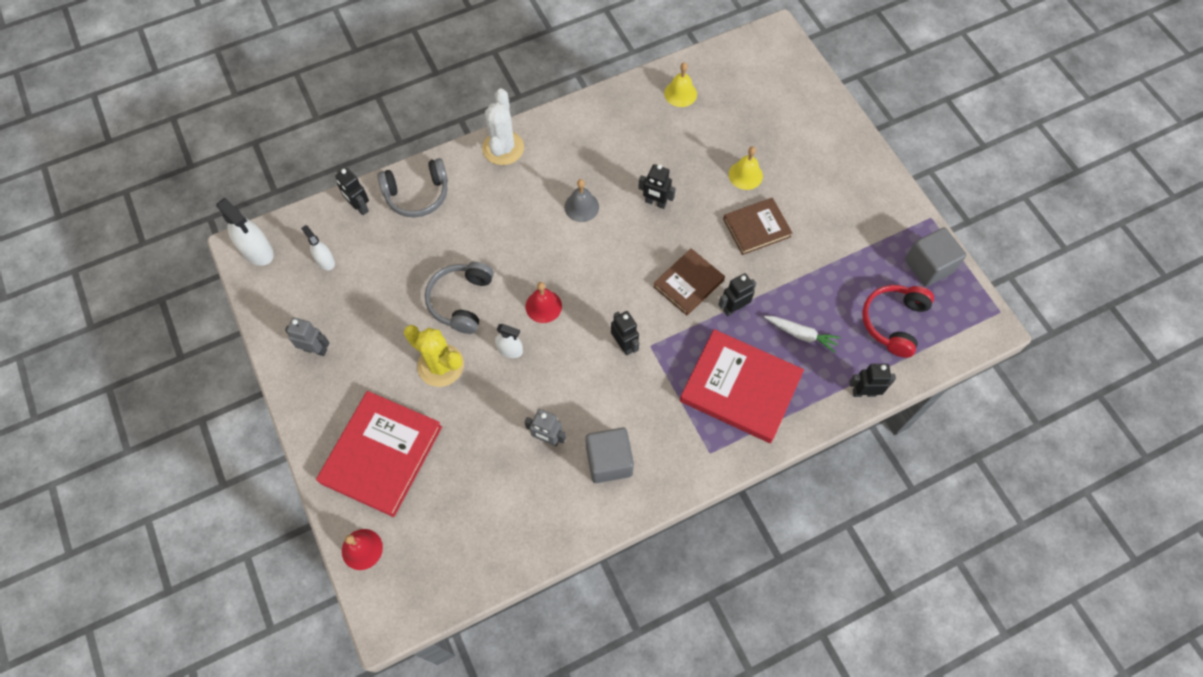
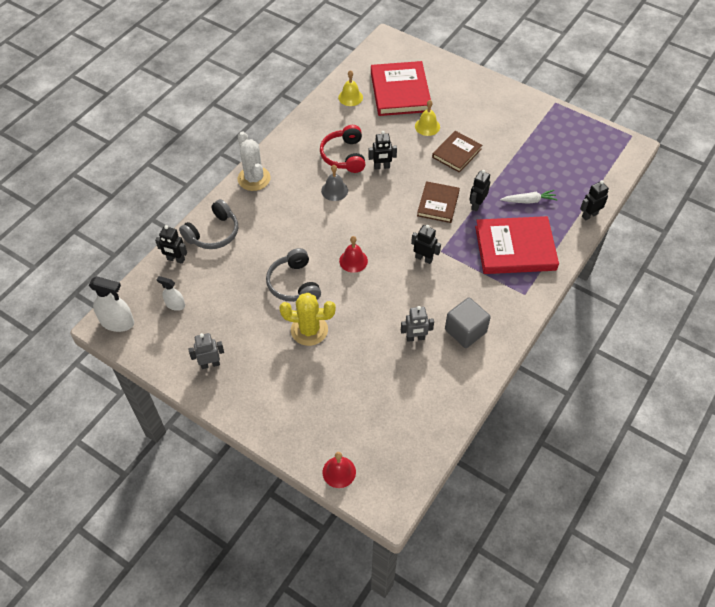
camera: 30 degrees left, 10 degrees down
red book [316,391,442,517] -> red book moved to [371,61,431,116]
white spray bottle [495,324,523,358] -> none
red headphones [862,285,934,358] -> red headphones moved to [320,125,365,173]
grey cube [905,228,967,287] -> none

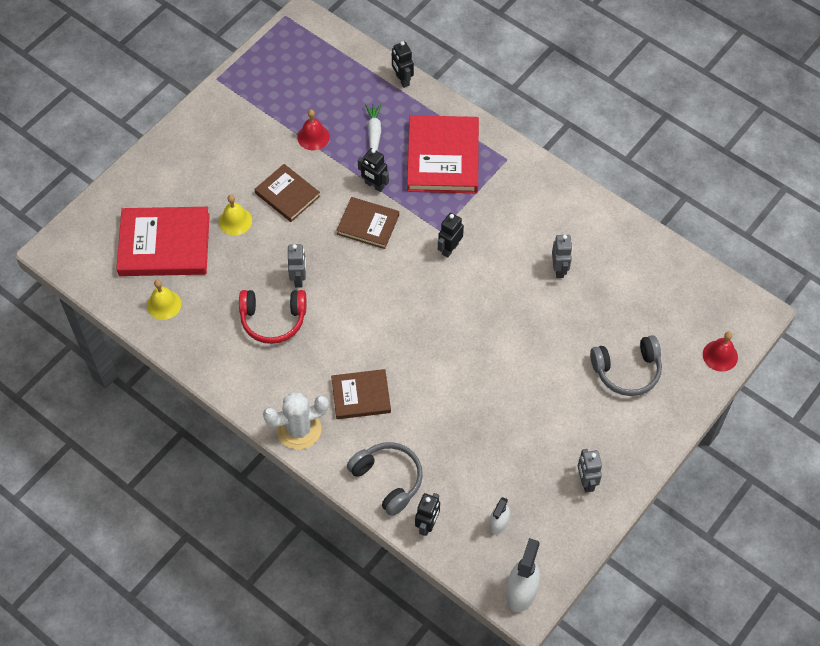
camera: 85 degrees left, 5 degrees up
grey headphones [266,248,321,302] -> grey headphones moved to [590,335,662,396]
yellow cactus [279,293,336,346] -> none
grey bell [321,165,348,201] -> none
red bell [339,236,368,273] -> red bell moved to [297,109,330,150]
black robot [368,131,397,170] -> grey robot [288,244,306,288]
grey cube [445,297,491,348] -> none
none -> brown book [331,369,391,419]

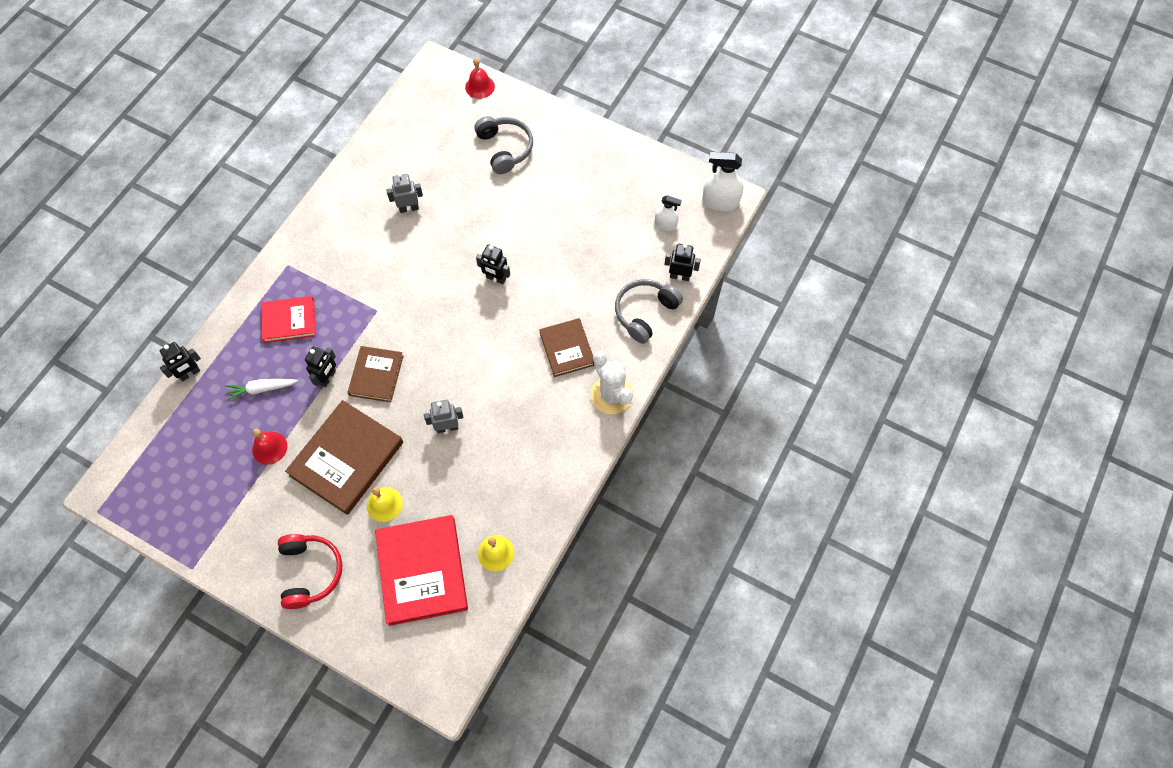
camera: 100 degrees left, 5 degrees up
red headphones [239,290,306,344] -> red headphones moved to [278,534,343,609]
brown book [255,164,320,222] -> brown book [285,400,403,515], size x1.68
red book [407,115,479,193] -> red book [261,296,316,343], size x0.60
black robot [438,213,464,258] -> black robot moved to [476,244,510,284]
grey robot [578,449,602,492] -> none

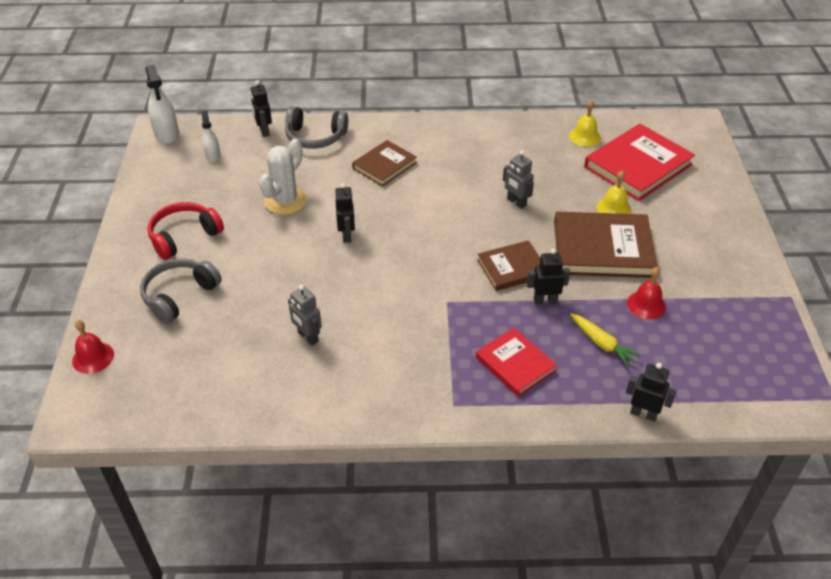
camera: 120 degrees left, 20 degrees down
white carrot [225,379,298,401] -> yellow carrot [570,313,641,367]
red headphones [278,534,343,609] -> red headphones moved to [147,202,224,260]
white cactus [591,351,633,414] -> white cactus moved to [259,139,307,215]

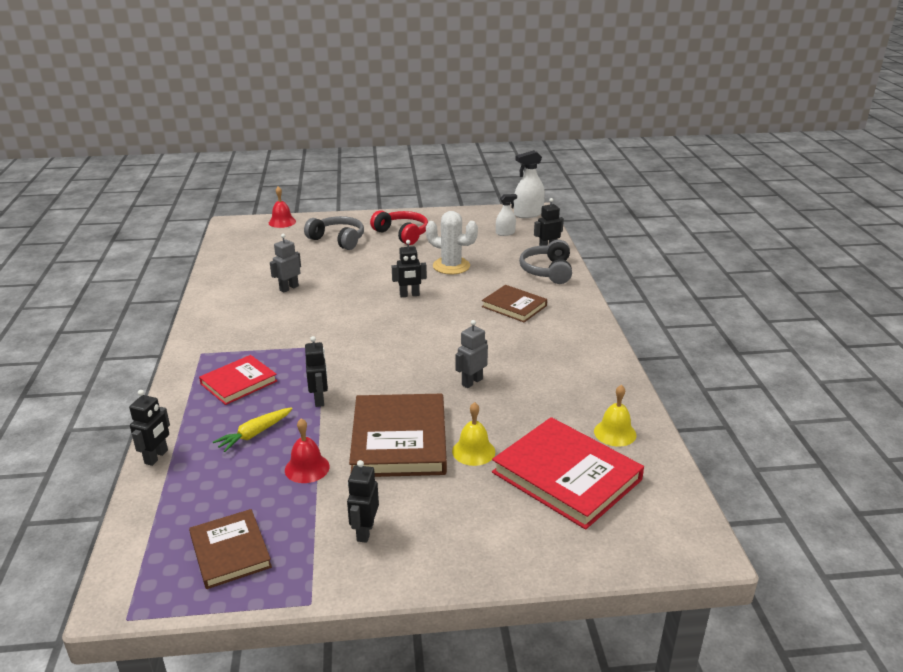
camera: 85 degrees right, 15 degrees down
brown book [477,240,540,291] -> brown book moved to [189,509,272,589]
none -> black robot [347,460,379,543]

